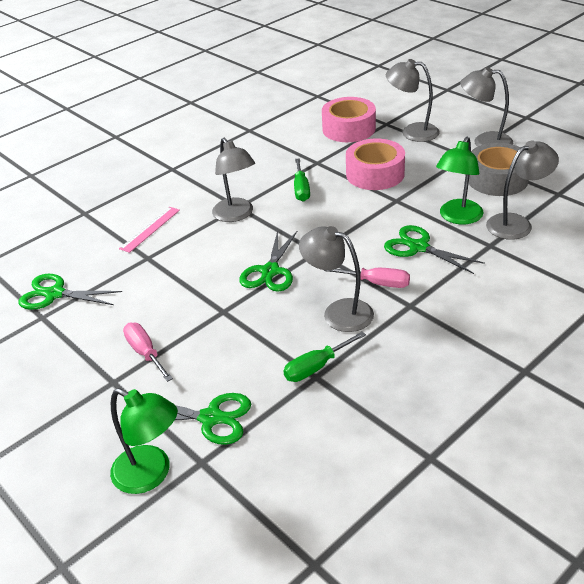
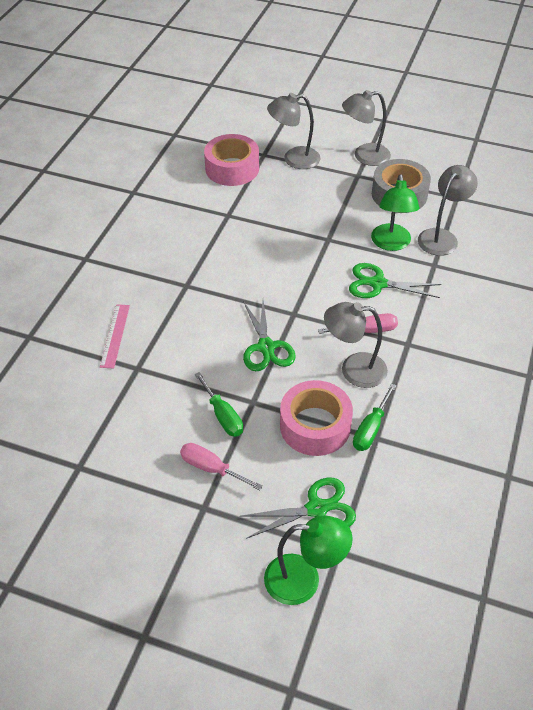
camera: 30 degrees left, 10 degrees up
green scissors [19,274,122,310] -> none
grey lamp [212,137,255,222] -> none
green screwdriver [294,158,310,202] -> green screwdriver moved to [195,372,243,437]
pink tape [346,139,405,190] -> pink tape moved to [280,380,353,456]

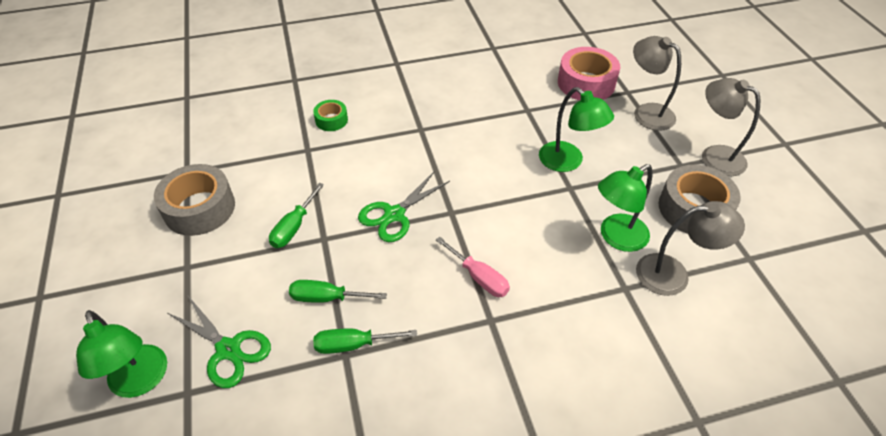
camera: 55 degrees right, 0 degrees up
pink ruler [100,304,130,369] -> green tape [313,100,348,131]
pink screwdriver [180,443,263,490] -> none
pink tape [280,380,353,456] -> green screwdriver [289,280,387,303]
grey lamp [324,302,388,388] -> none
green scissors [349,263,441,298] -> none
none -> grey tape [154,164,235,236]
none -> green lamp [539,87,614,172]

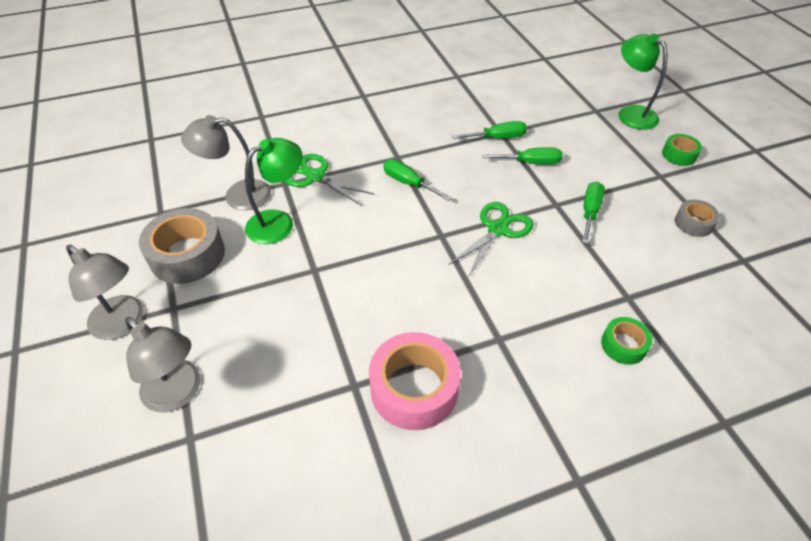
camera: 175 degrees right, 0 degrees up
grey tape [154,164,235,236] -> grey tape [675,199,720,237], size x0.53
green scissors [168,296,271,388] -> green scissors moved to [284,154,375,206]
pink screwdriver [436,237,510,297] -> green screwdriver [383,159,452,201]
green lamp [539,87,614,172] -> none
pink tape [558,47,620,100] -> pink tape moved to [369,332,461,430]
none -> green tape [662,134,702,166]

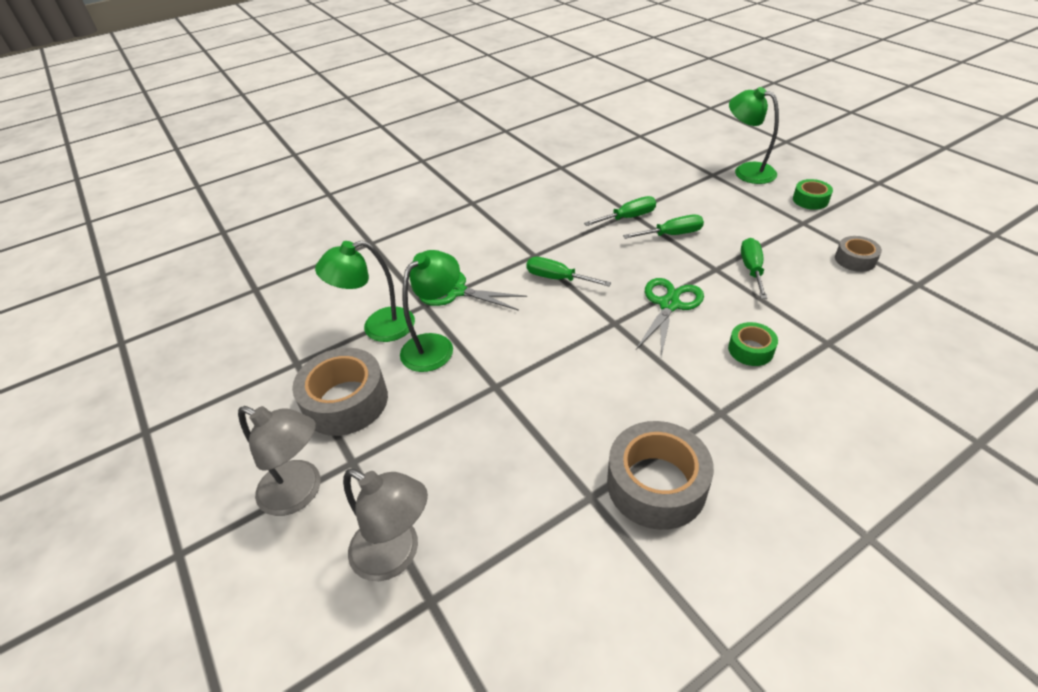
camera: 10 degrees left, 5 degrees down
grey lamp [181,115,271,210] -> green lamp [315,241,415,342]
pink tape [369,332,461,430] -> grey tape [607,421,714,530]
green tape [601,317,653,365] -> green tape moved to [728,322,778,366]

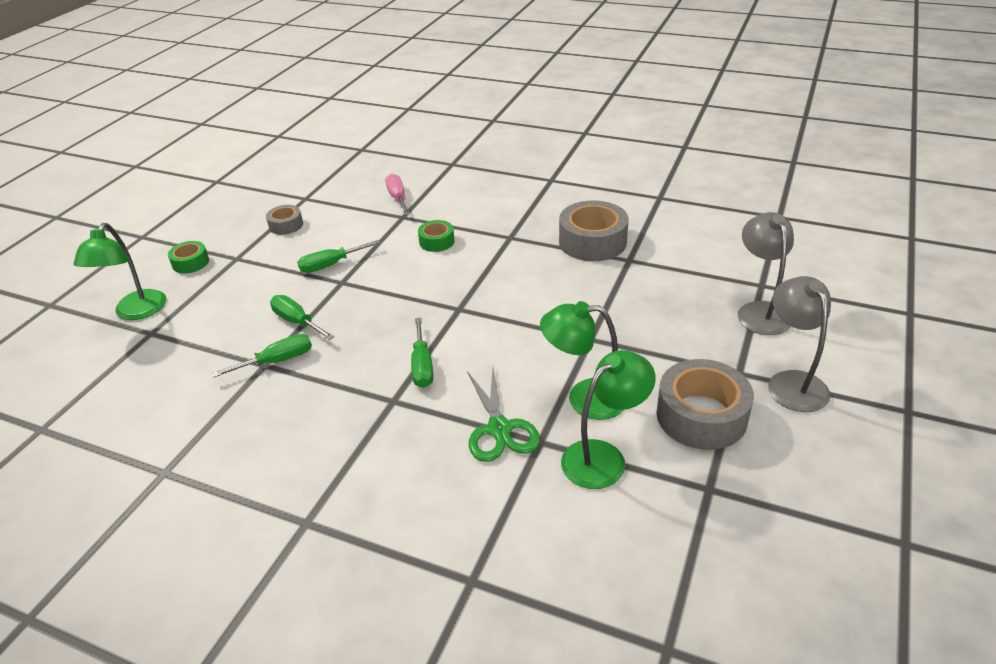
camera: 125 degrees left, 5 degrees down
green lamp [315,241,415,342] -> green lamp turned 75 degrees counterclockwise [561,350,656,489]
green screwdriver [584,196,656,226] -> green screwdriver turned 120 degrees clockwise [211,334,312,378]
green scissors [636,278,704,357] -> none
none -> pink screwdriver [385,173,410,215]

